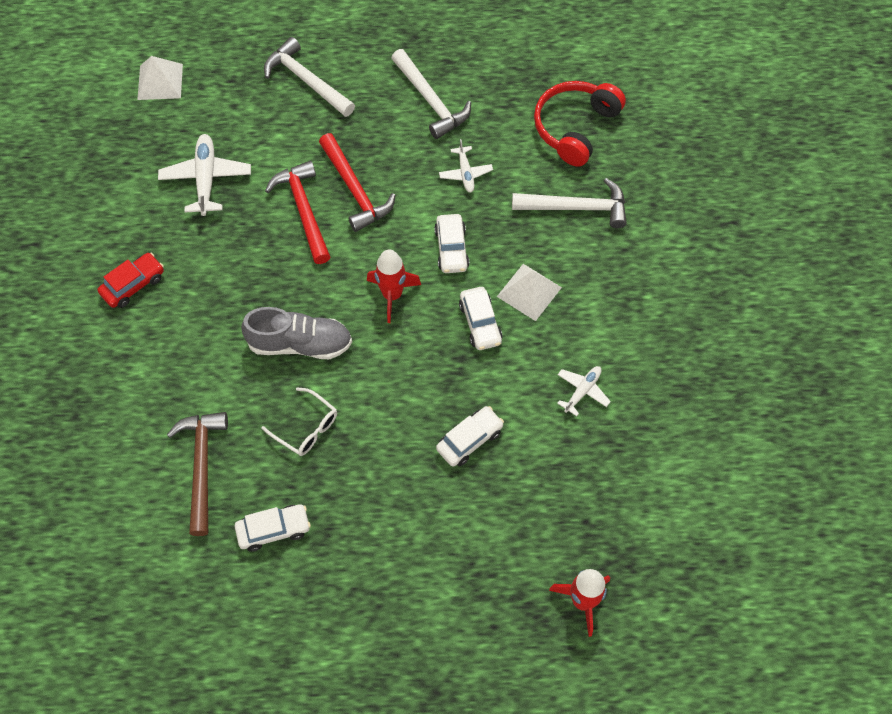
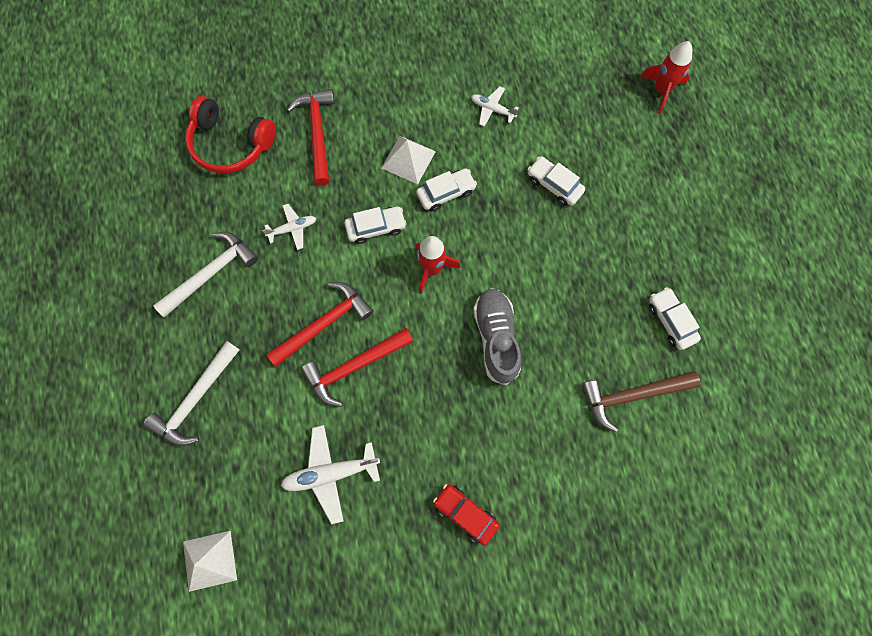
camera: 100 degrees left, 10 degrees up
white glasses [261,388,337,456] -> none
white hammer [512,178,627,228] -> red hammer [287,89,335,185]

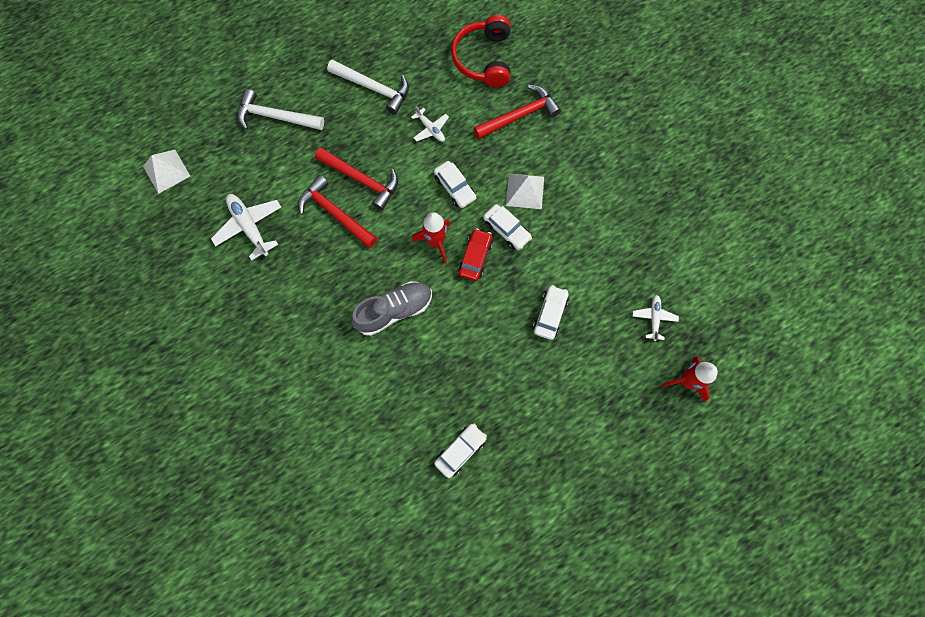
camera: 70 degrees right, 0 degrees up
red car [433,484,499,545] -> red car moved to [458,228,493,281]
white plane [471,86,519,127] -> white plane moved to [633,295,679,341]
brown hammer [582,371,700,432] -> none

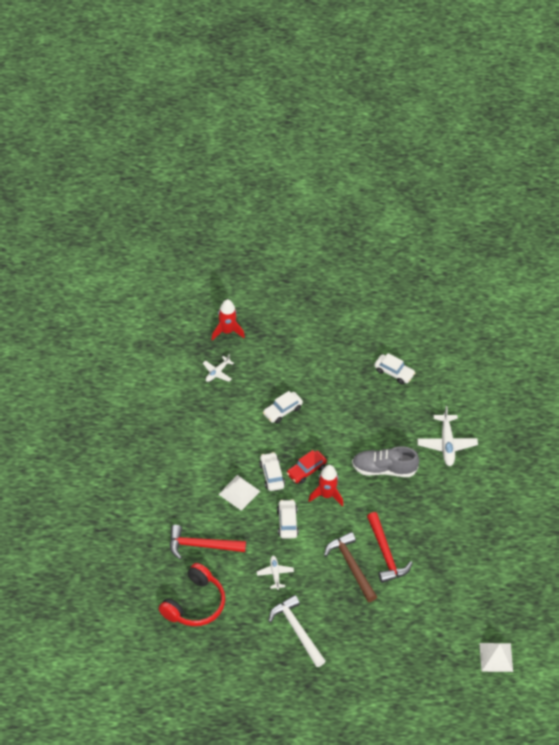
camera: 150 degrees left, 20 degrees down
white plane [211,194,281,260] -> white plane moved to [417,406,478,466]
white hammer [237,89,324,130] -> none
red hammer [315,148,398,211] -> brown hammer [324,532,377,602]
white car [434,423,487,478] -> white car turned 135 degrees counterclockwise [374,353,415,384]

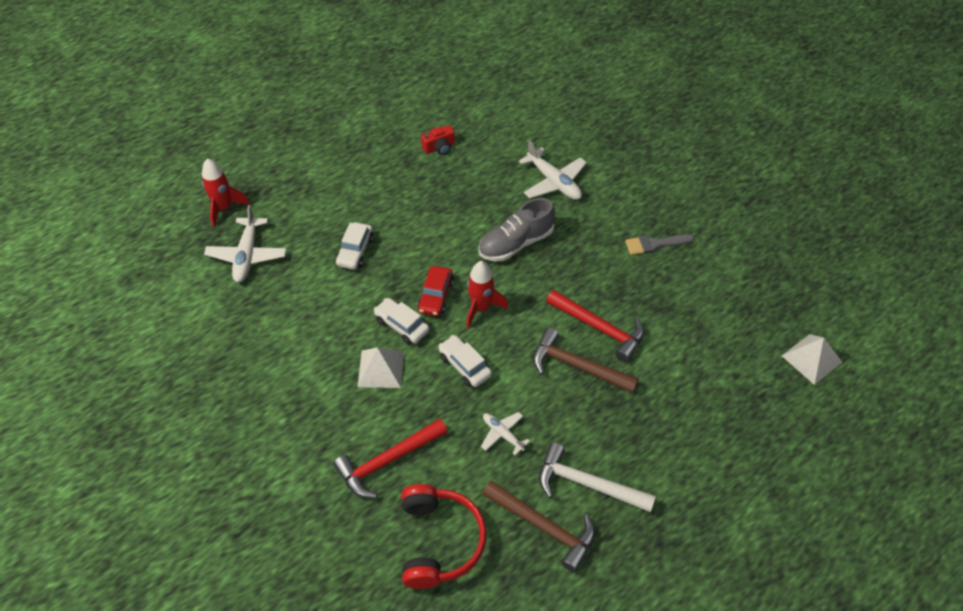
camera: 35 degrees left, 0 degrees up
white plane [203,354,234,382] -> white plane [204,205,286,283], size x1.70
white car [374,353,415,384] -> red camera [421,125,455,155]
none -> brown hammer [482,481,595,572]
none -> grey brush [625,234,694,255]

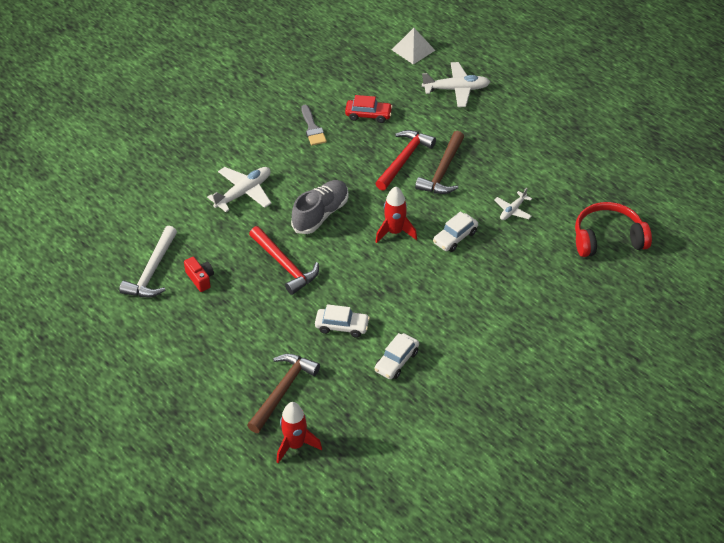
camera: 95 degrees left, 5 degrees down
white plane [204,205,286,283] -> white plane moved to [422,62,490,107]
red hammer [333,419,448,498] -> red hammer moved to [249,226,319,295]
white pyramid [358,348,404,388] -> none
white car [374,298,429,344] -> white car moved to [375,333,419,379]
red car [417,266,454,316] -> red car moved to [345,95,393,123]
grey shoe [478,198,555,261] -> grey shoe turned 105 degrees counterclockwise [291,180,349,234]
brown hammer [482,481,595,572] -> brown hammer moved to [247,354,320,433]
white hammer [539,442,656,512] -> white hammer moved to [119,226,177,298]

